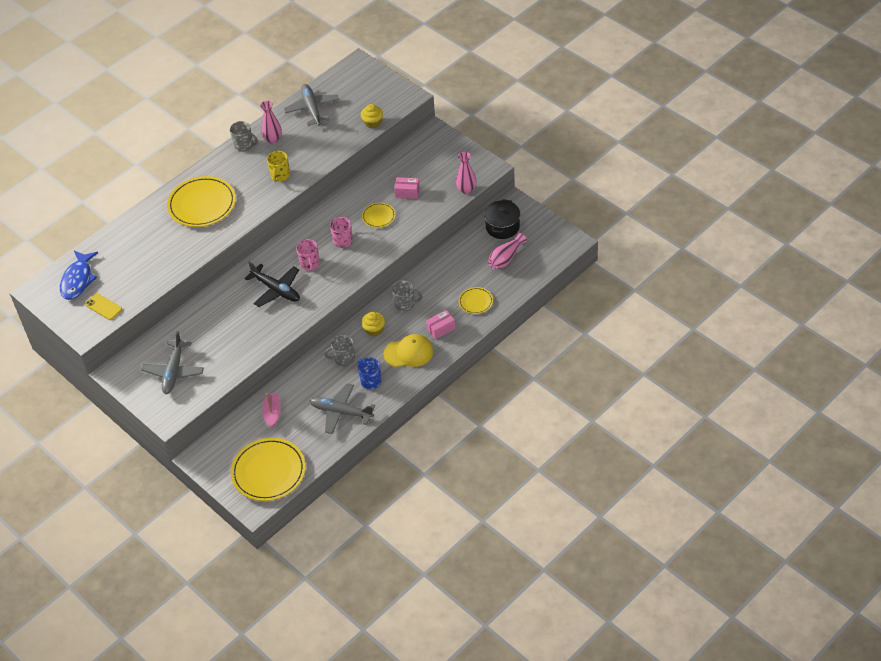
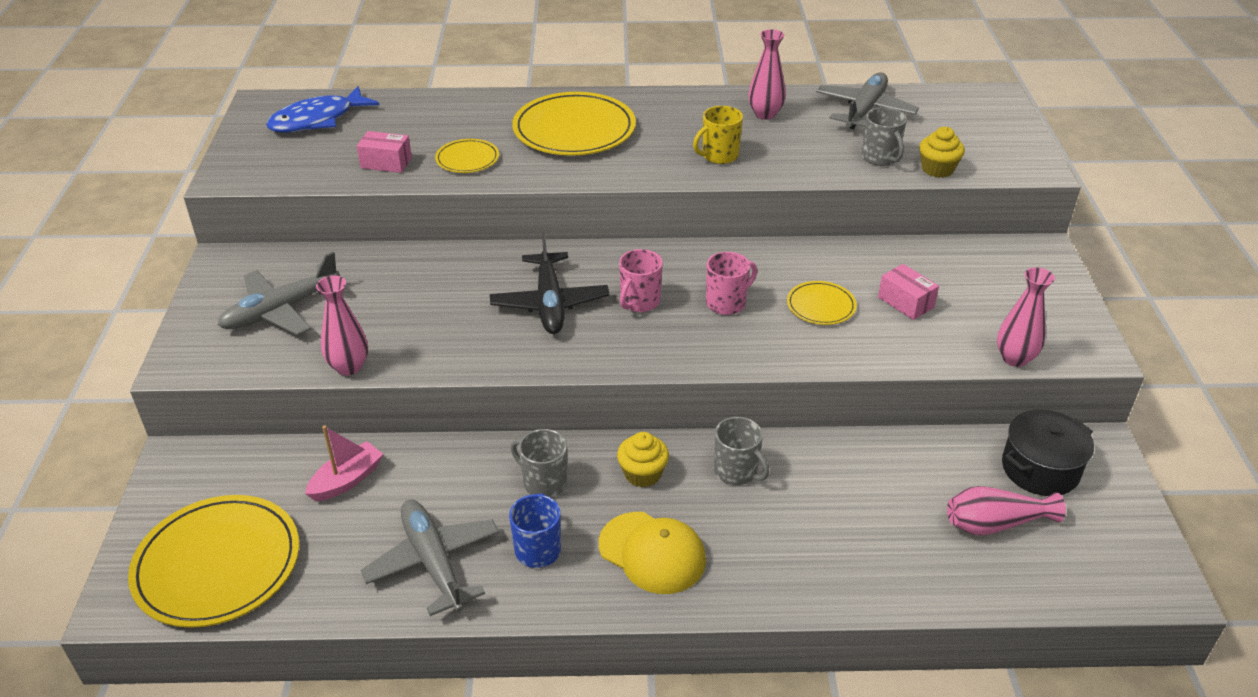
camera: 40 degrees right, 10 degrees down
yellow phone [85,293,122,320] -> none
grey mug [230,121,258,152] -> grey mug moved to [862,107,907,166]
pink box [426,310,456,339] -> pink box moved to [357,131,412,173]
yellow plate [458,287,493,314] -> yellow plate moved to [435,139,499,173]
none -> pink vase [316,275,368,376]

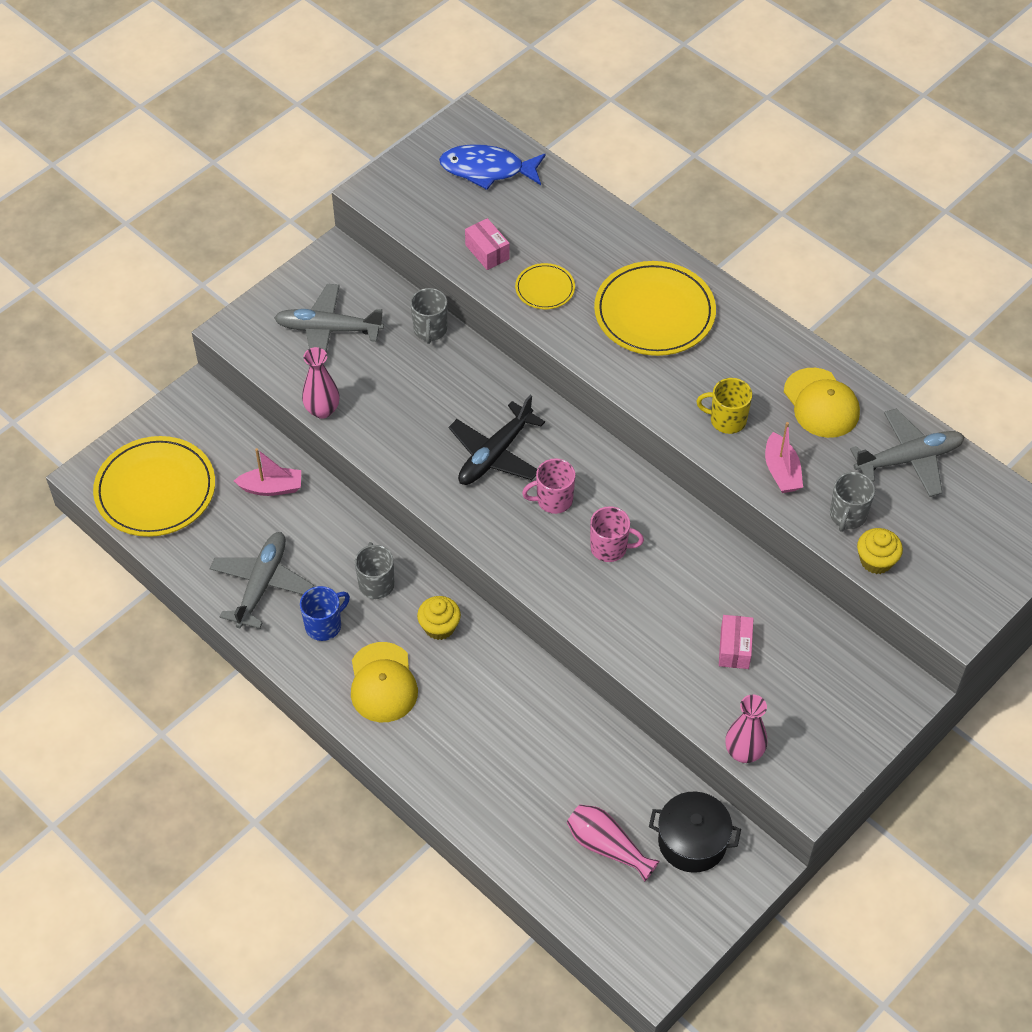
camera: 45 degrees right, 15 degrees up
grey mug [714,417,769,485] -> grey mug moved to [411,288,447,344]
pink vase [748,29,786,120] -> yellow cap [784,368,860,438]
yellow plate [787,281,857,325] -> none
none -> pink boat [765,422,803,493]

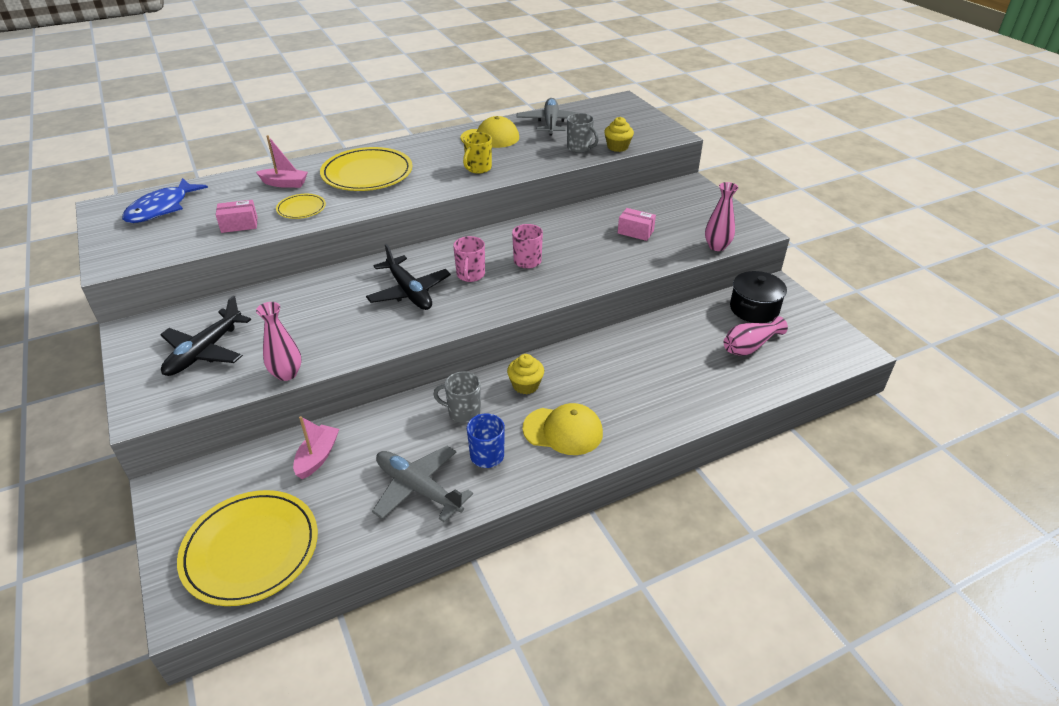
camera: 70 degrees left, 15 degrees down
grey plane [274,284,384,352] -> black plane [160,296,251,376]
grey mug [411,288,447,344] -> none
pink boat [765,422,803,493] -> pink boat moved to [256,135,308,188]

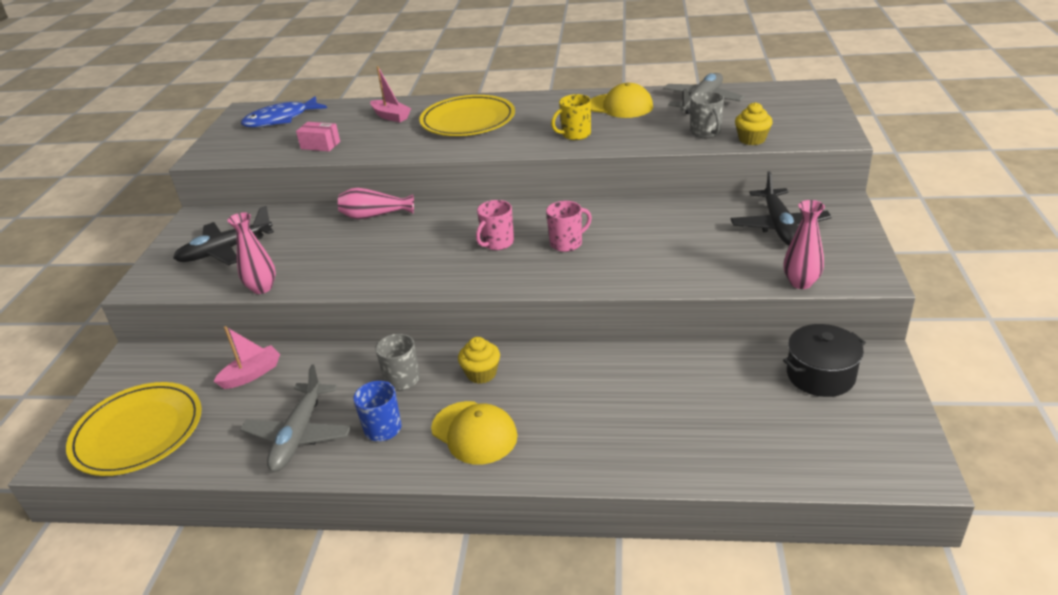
camera: 35 degrees right, 5 degrees down
yellow plate [276,194,326,219] -> none
black plane [366,244,451,310] -> black plane moved to [731,171,832,245]
grey plane [372,446,473,522] -> grey plane turned 150 degrees counterclockwise [240,364,351,472]
pink box [618,208,656,241] -> none
pink vase [724,316,788,356] -> pink vase moved to [338,188,414,219]

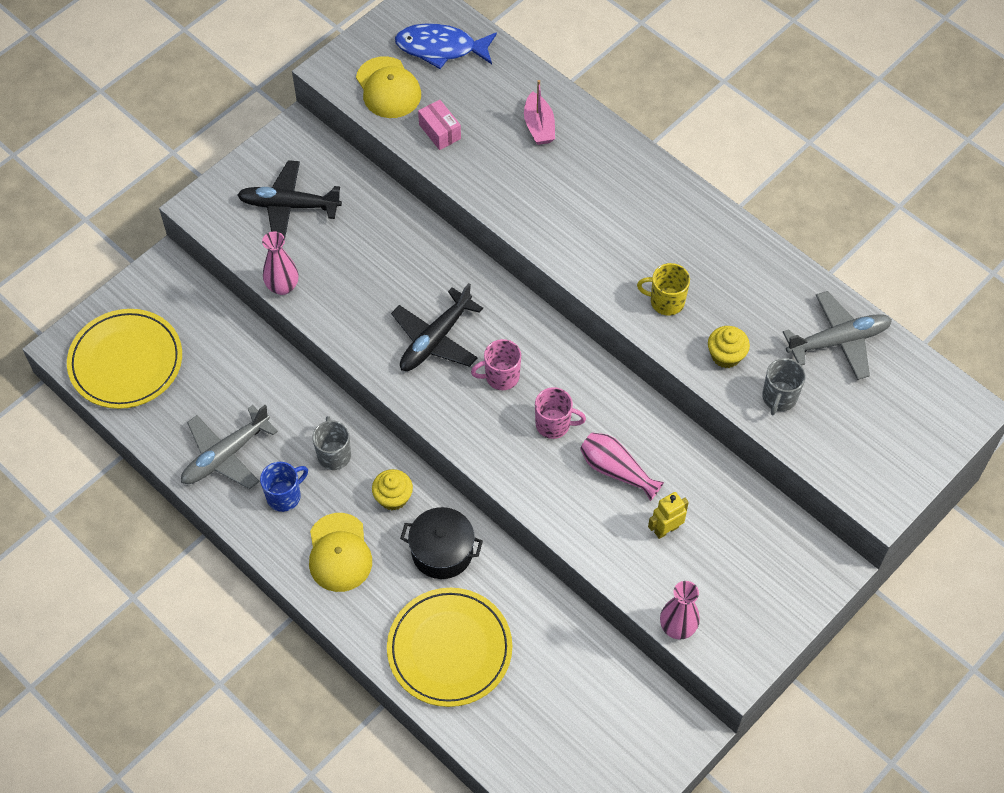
camera: 35 degrees right, 25 degrees up
pink boat [213,326,280,389] -> none
pink vase [338,188,414,219] -> pink vase moved to [580,432,664,501]
yellow plate [419,95,515,136] -> yellow plate moved to [387,588,512,707]
yellow cap [591,83,653,118] -> yellow cap moved to [356,56,421,118]
black plane [731,171,832,245] -> black plane moved to [391,283,483,371]
yellow cupcake [735,102,773,145] -> yellow cupcake moved to [708,326,750,368]
black pot [783,324,866,397] -> black pot moved to [400,507,483,579]
none -> yellow robot [648,492,689,539]

